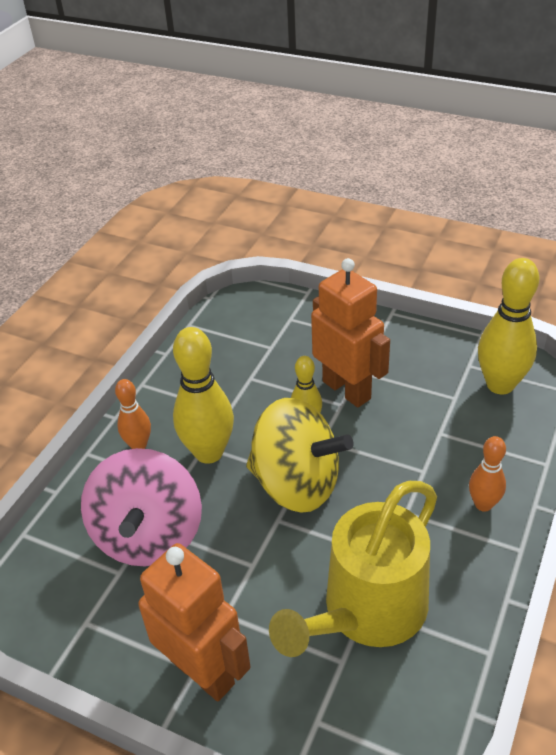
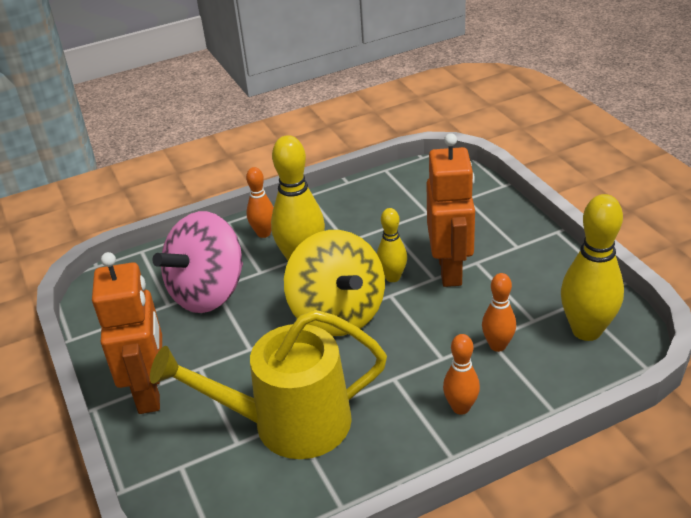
camera: 40 degrees right, 5 degrees down
none -> orange bowling pin [482,273,516,352]

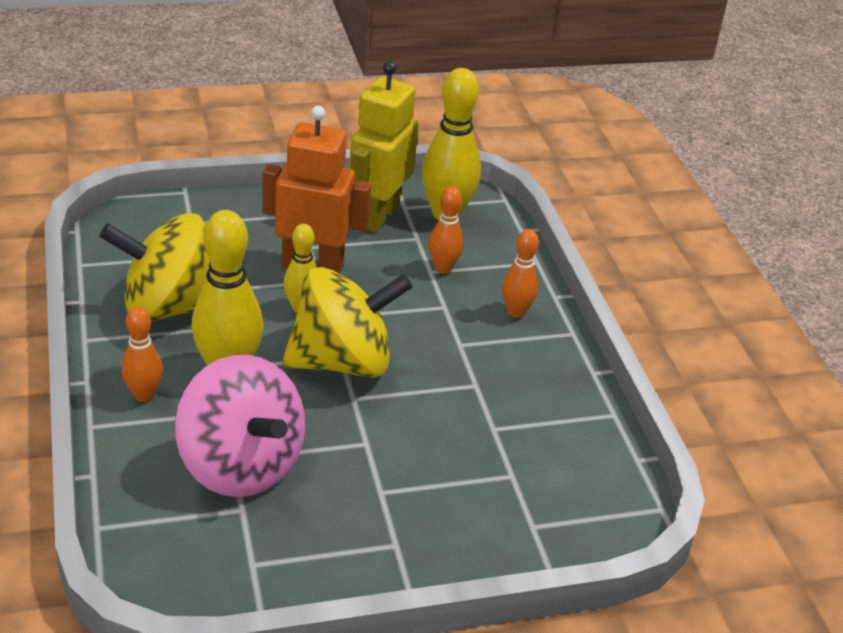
camera: 85 degrees left, 0 degrees up
orange robot [92,252,162,414] -> none
yellow watering can [150,310,387,459] -> none
none -> yellow spinning top [99,213,210,322]
none -> yellow robot [349,61,418,233]

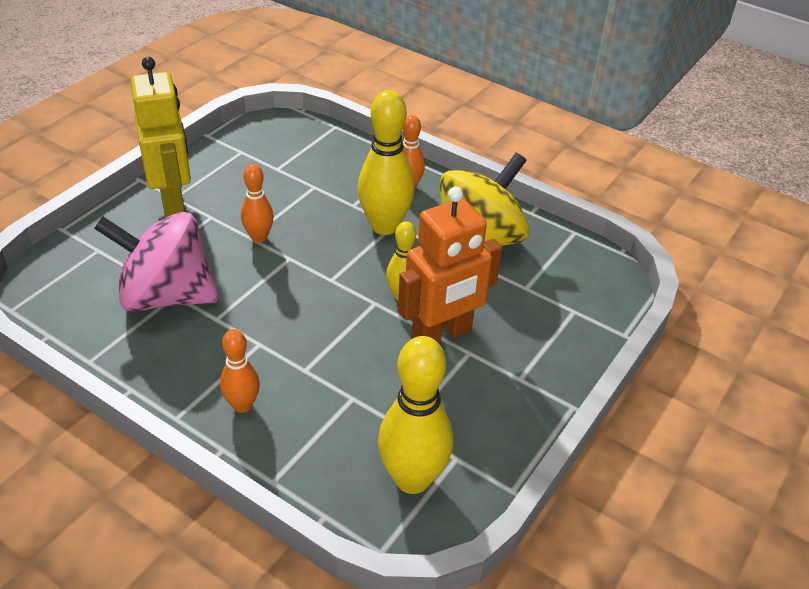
camera: 140 degrees right, 5 degrees up
pink spinning top [175,355,305,497] -> pink spinning top moved to [94,212,219,312]
yellow spinning top [282,267,413,378] -> none
yellow robot [349,61,418,233] -> yellow robot moved to [130,57,191,217]
orange bowling pin [429,186,463,273] -> orange bowling pin moved to [241,164,274,243]

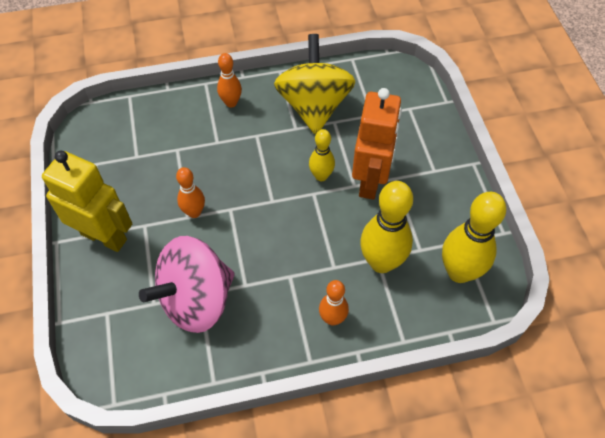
camera: 45 degrees left, 15 degrees up
yellow bowling pin [357,90,415,235] -> yellow bowling pin moved to [360,181,413,273]

